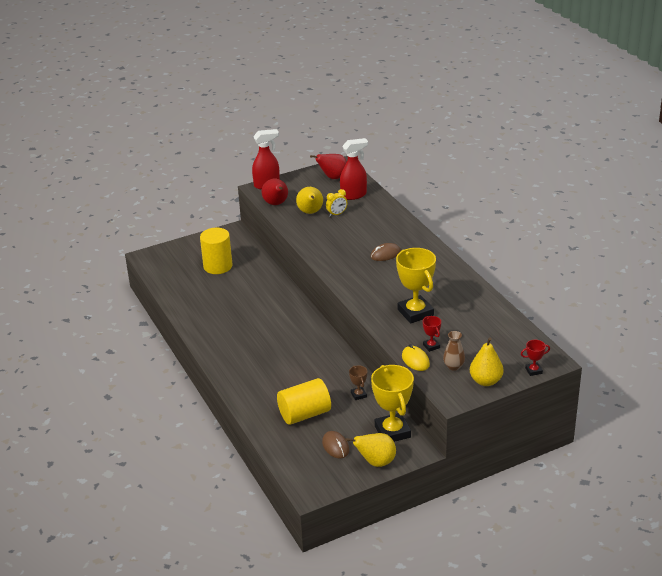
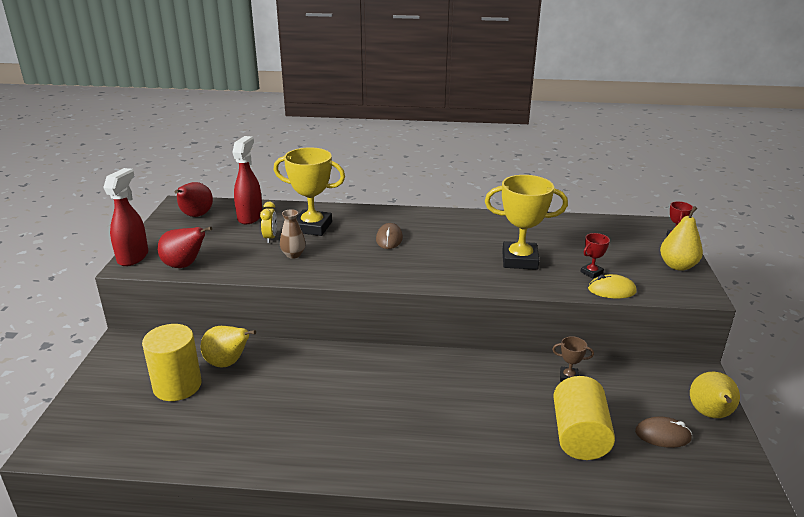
camera: 60 degrees left, 5 degrees down
yellow pear [296,187,323,214] -> yellow pear moved to [201,326,256,367]
yellow trophy [371,365,414,442] -> yellow trophy moved to [274,147,345,236]
red trophy [423,316,441,352] -> red trophy turned 45 degrees counterclockwise [581,233,610,278]
brown vase [443,331,465,371] -> brown vase moved to [280,209,306,259]

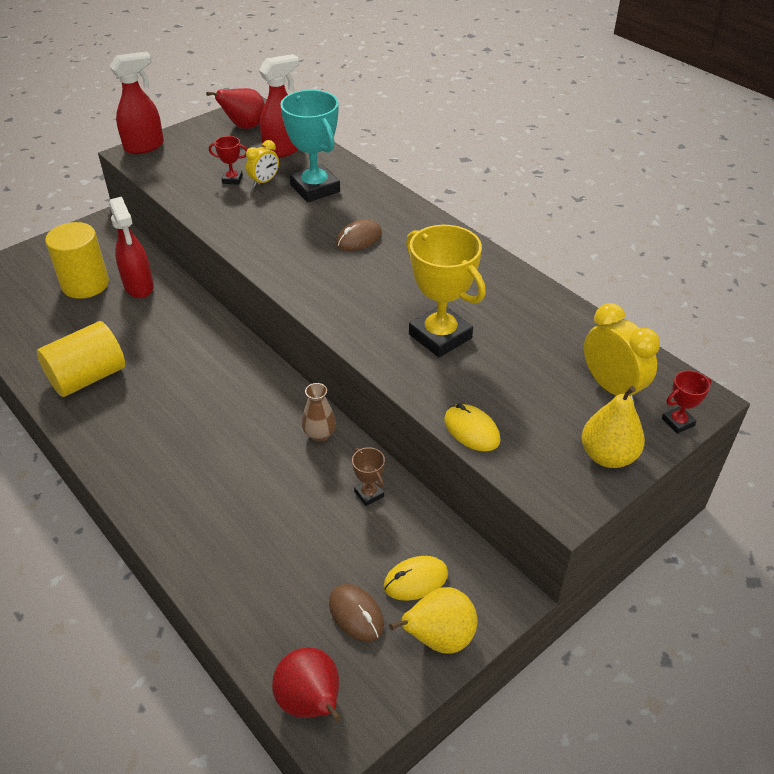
camera: 45 degrees right, 15 degrees up
red pear [158,227,212,268] -> red pear moved to [272,647,341,722]
yellow pear [201,326,256,367] -> red spray bottle [109,197,154,298]
yellow trophy [274,147,345,236] -> turquoise trophy [280,90,340,202]
brown vase [280,209,306,259] -> brown vase moved to [302,383,336,442]
yellow cylinder [553,376,615,460] -> yellow cylinder moved to [37,321,125,397]
red trophy [581,233,610,278] -> red trophy moved to [209,136,248,185]
none -> yellow mouse [384,556,448,601]
none -> yellow clock [584,303,660,404]

